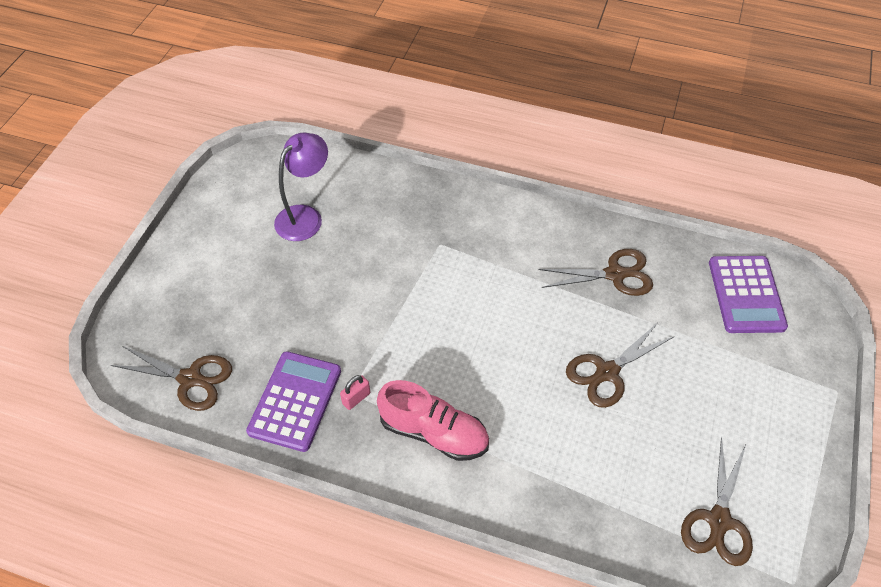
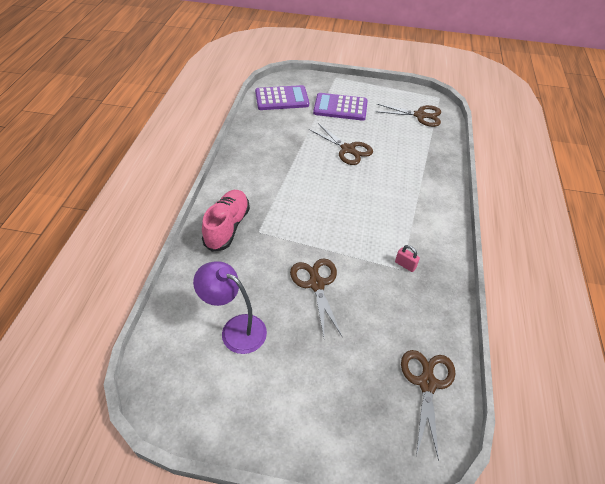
camera: 100 degrees left, 5 degrees down
purple calculator [246,351,341,452] -> purple calculator moved to [313,93,368,121]
pink shoe [377,380,489,461] -> pink shoe moved to [202,190,250,252]
brown scissors [539,249,653,296] -> brown scissors moved to [290,259,343,338]

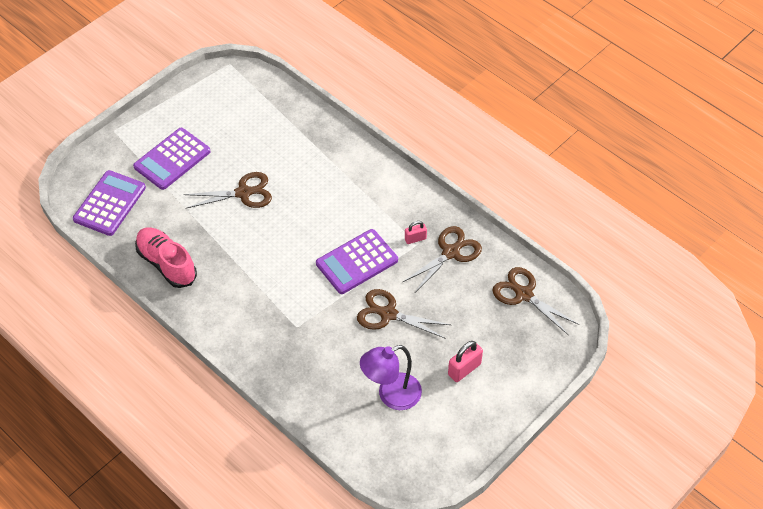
camera: 55 degrees left, 5 degrees up
pink shoe [202,190,250,252] -> pink shoe moved to [135,227,197,288]
brown scissors [375,104,441,127] -> brown scissors moved to [403,226,482,293]
none -> purple calculator [316,229,398,294]
none -> pink padlock [448,341,483,382]

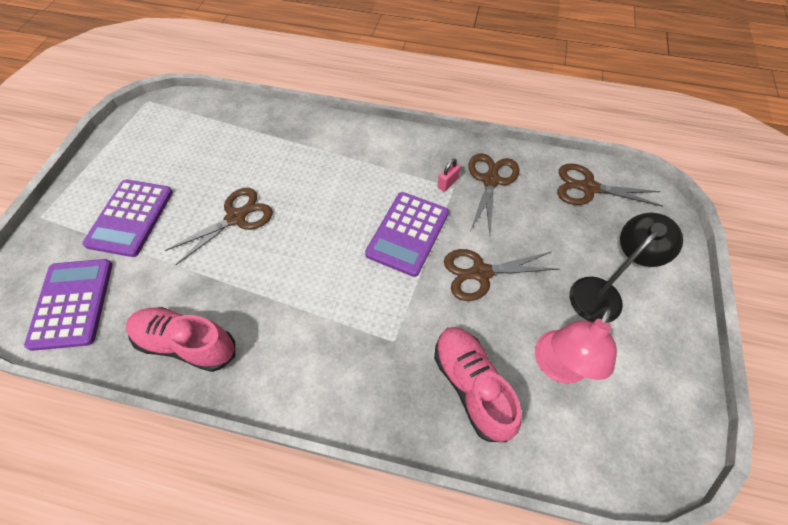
camera: 30 degrees left, 5 degrees up
purple lamp [360,345,422,410] -> pink lamp [535,307,617,384]
pink padlock [448,341,483,382] -> black lamp [570,213,683,323]
none -> pink shoe [434,327,521,442]

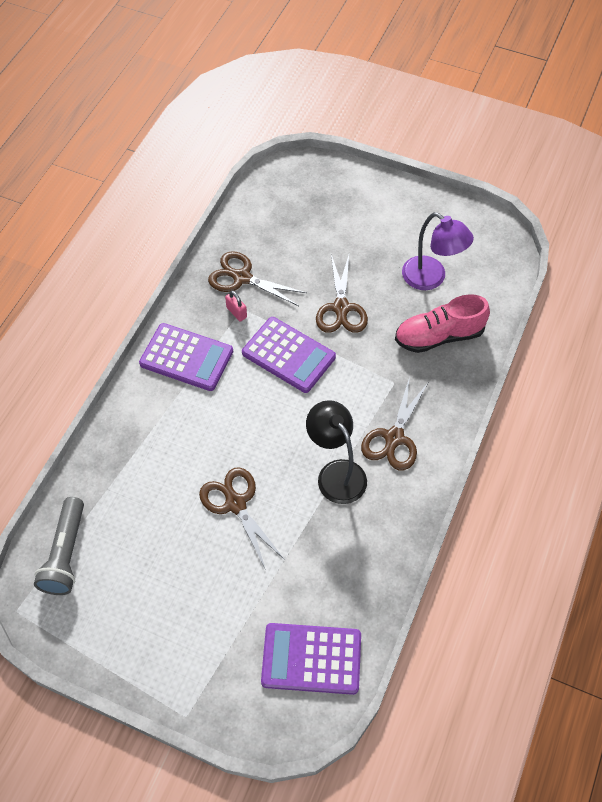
camera: 80 degrees left, 0 degrees up
purple calculator [82,180,173,257] -> purple calculator moved to [139,323,233,391]
pink shoe [126,307,235,372] -> none
pink lamp [535,307,617,384] -> purple lamp [402,212,474,290]
brown scissors [557,163,662,206] -> brown scissors moved to [361,377,428,471]
black lamp [570,213,683,323] -> black lamp moved to [306,400,367,504]
none -> grey flashlight [34,497,84,595]

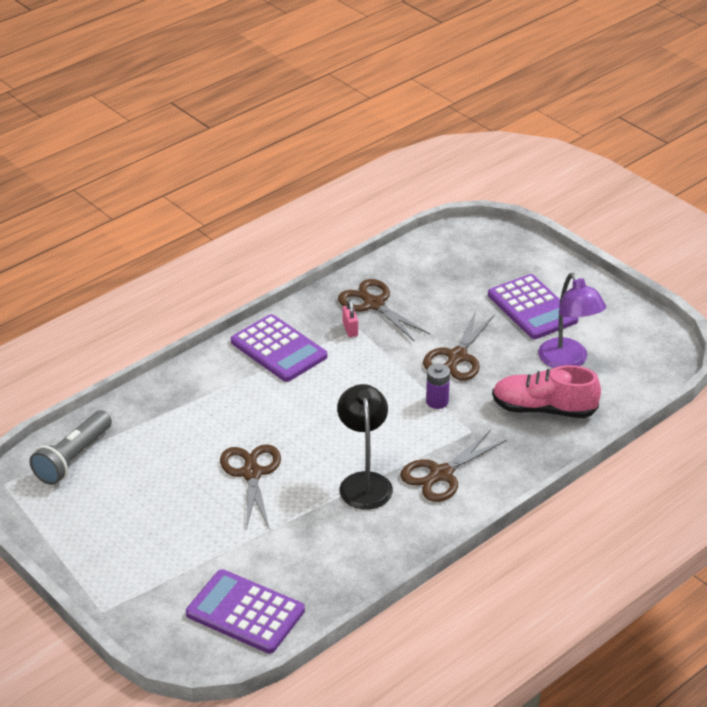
camera: 25 degrees right, 20 degrees down
purple calculator [242,317,336,393] -> purple calculator moved to [488,274,578,339]
none -> purple battery [426,363,450,409]

